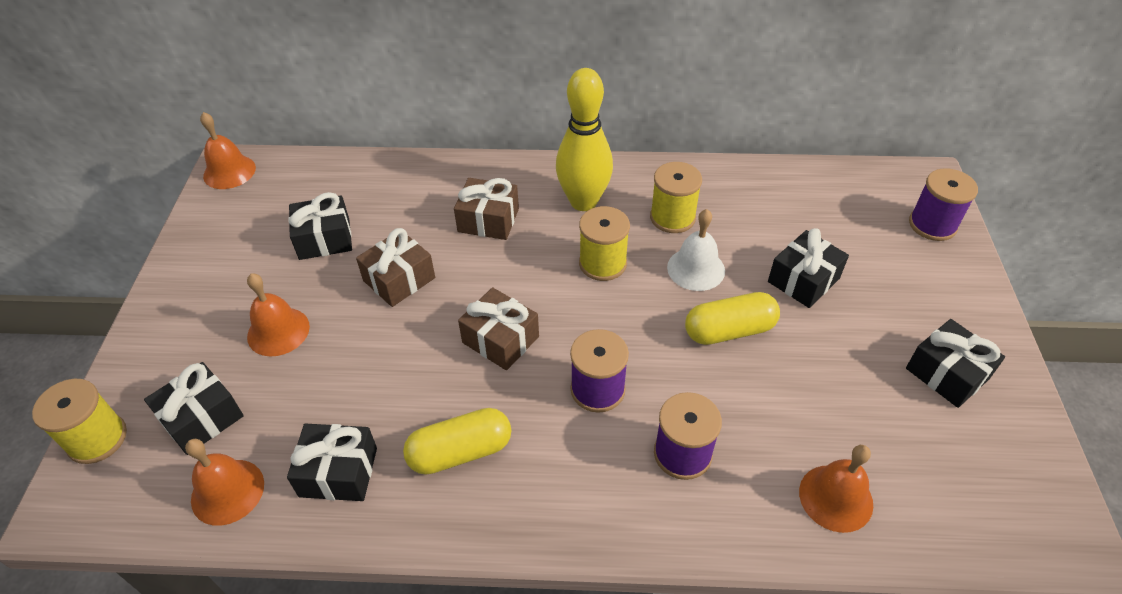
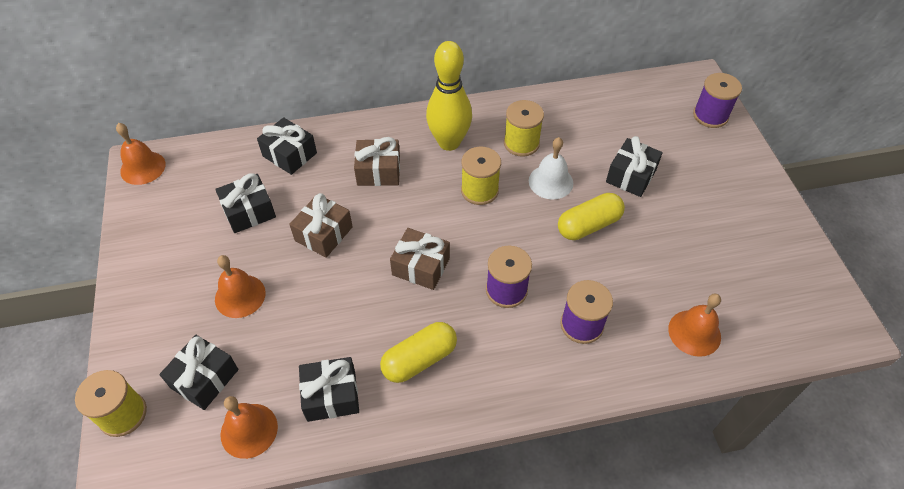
camera: 15 degrees left, 5 degrees up
black gift [906,319,1005,408] -> black gift moved to [257,117,317,175]

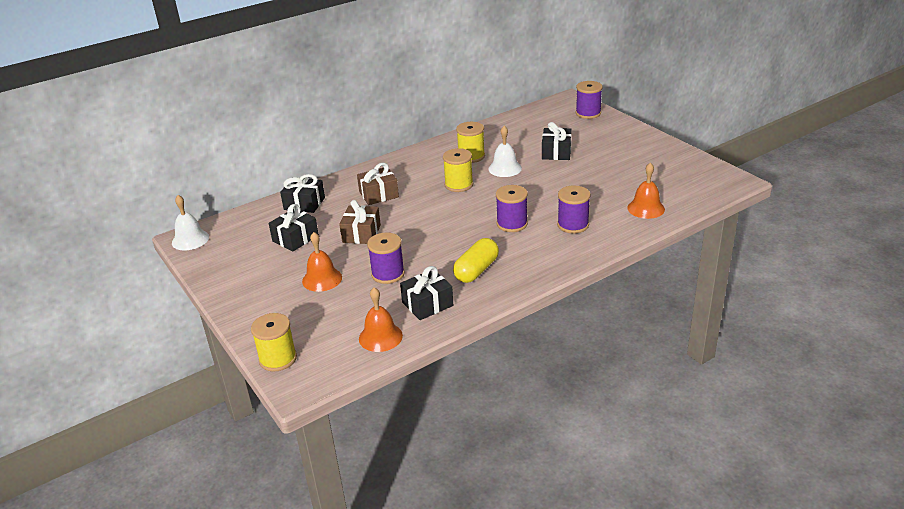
camera: 20 degrees left, 20 degrees down
orange bell [116,123,166,185] -> white bell [172,195,209,250]
black gift [159,335,238,410] -> none
brown gift [390,228,450,290] -> none
yellow bowling pin [426,41,472,151] -> none
yellow capsule [558,193,625,240] -> none
none -> purple spool [367,233,405,284]

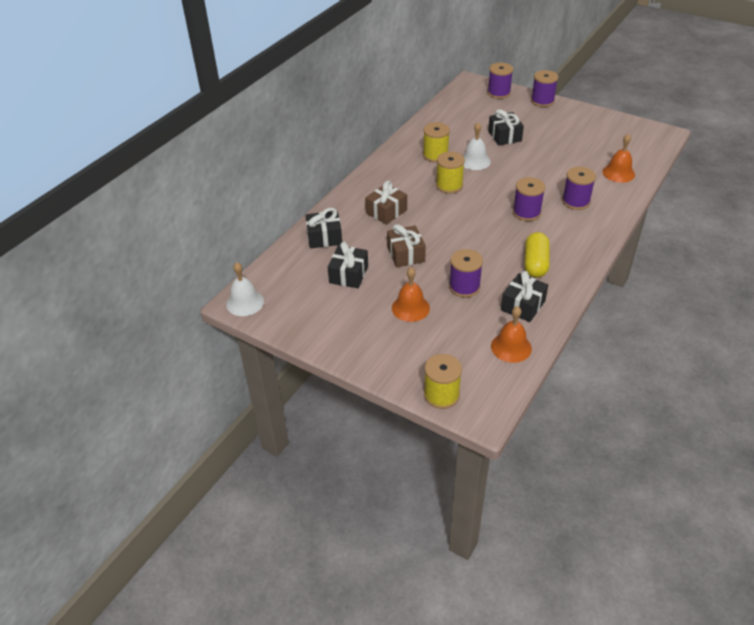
camera: 25 degrees left, 10 degrees up
none -> purple spool [531,70,558,107]

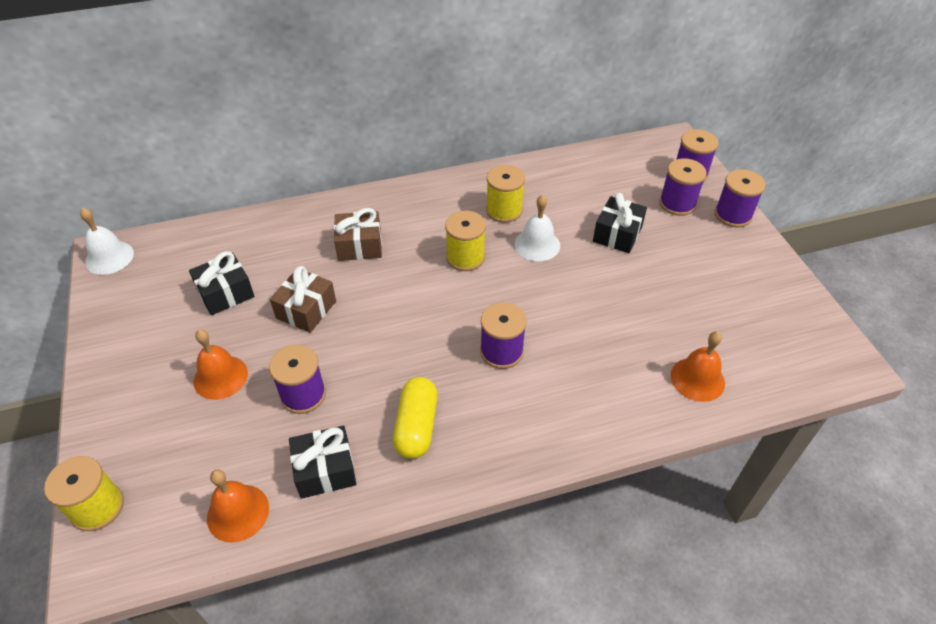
camera: 40 degrees right, 5 degrees up
black gift [305,208,342,248] -> none
yellow capsule [525,232,549,278] -> yellow capsule turned 45 degrees counterclockwise [393,377,438,459]
purple spool [562,167,596,210] -> purple spool moved to [659,158,707,216]

